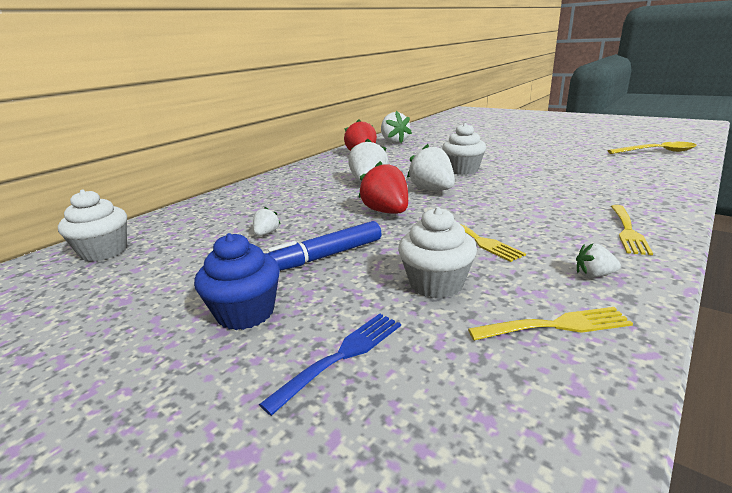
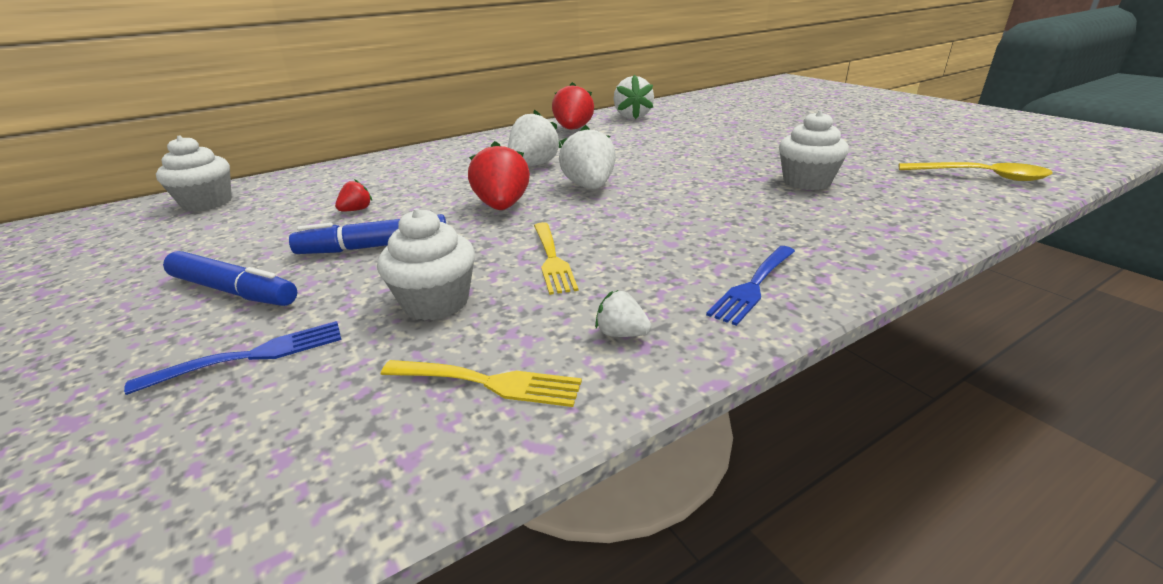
camera: 20 degrees right, 5 degrees up
blue cupcake [194,233,280,330] -> blue marker [163,251,297,306]
white strawberry [253,207,281,236] -> red strawberry [335,179,372,211]
white cupcake [442,123,486,175] -> white cupcake moved to [779,110,849,190]
yellow fork [611,205,653,255] -> blue fork [706,246,795,326]

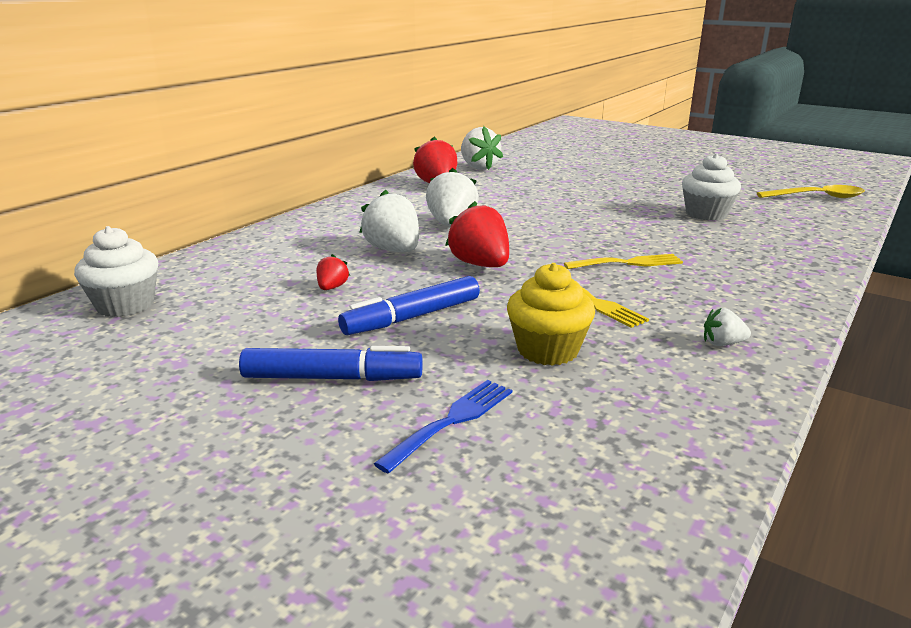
camera: 25 degrees left, 5 degrees down
white cupcake [377,208,475,321] -> yellow cupcake [507,263,595,366]
yellow fork [380,360,582,407] -> yellow fork moved to [564,254,683,269]
white strawberry [559,125,616,189] -> white strawberry moved to [359,190,419,252]
blue fork [706,246,795,326] -> none

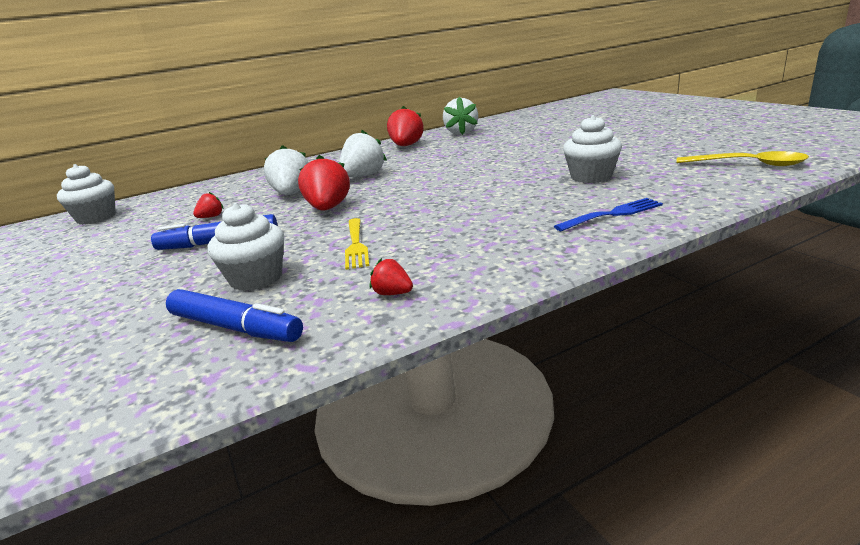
camera: 30 degrees right, 0 degrees up
blue marker [239,346,423,381] -> blue marker moved to [166,289,303,342]
blue fork [373,380,512,474] -> blue fork moved to [554,198,663,231]
yellow cupcake [507,263,595,366] -> white cupcake [208,203,284,291]
yellow fork [564,254,683,269] -> none
white strawberry [704,308,751,346] -> red strawberry [370,258,413,295]

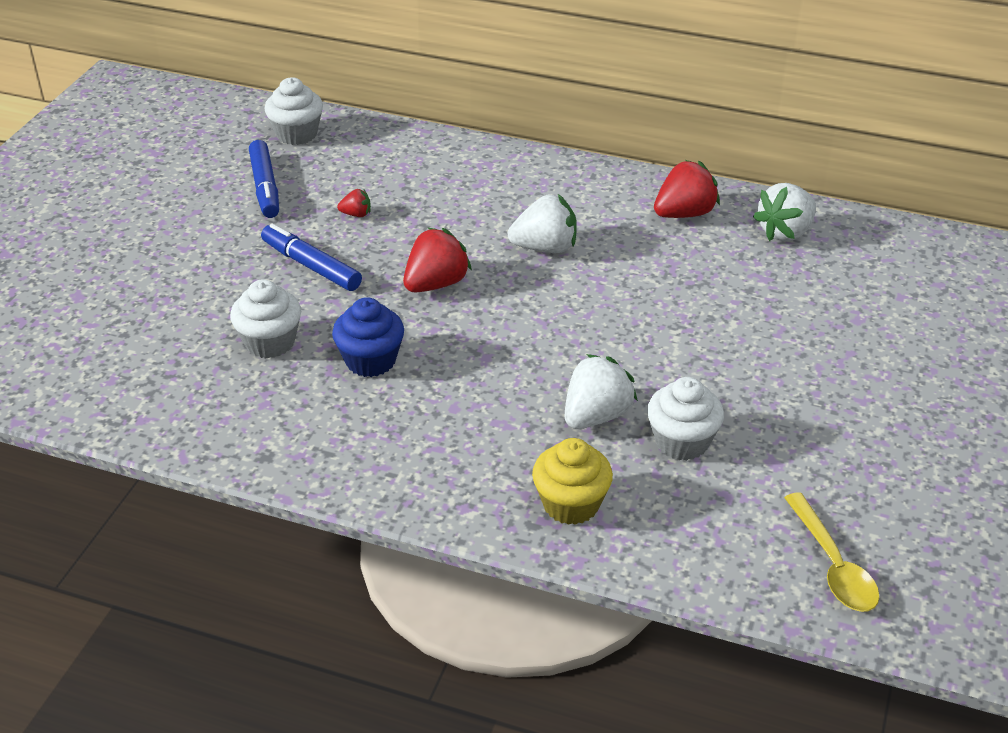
camera: 45 degrees right, 15 degrees up
blue marker [166,289,303,342] -> blue marker moved to [249,140,279,218]
white strawberry [264,145,309,195] -> white strawberry moved to [565,354,638,429]
yellow fork [345,218,369,270] -> blue cupcake [332,297,404,377]
red strawberry [370,258,413,295] -> none
blue fork [554,198,663,231] -> yellow cupcake [532,438,613,525]

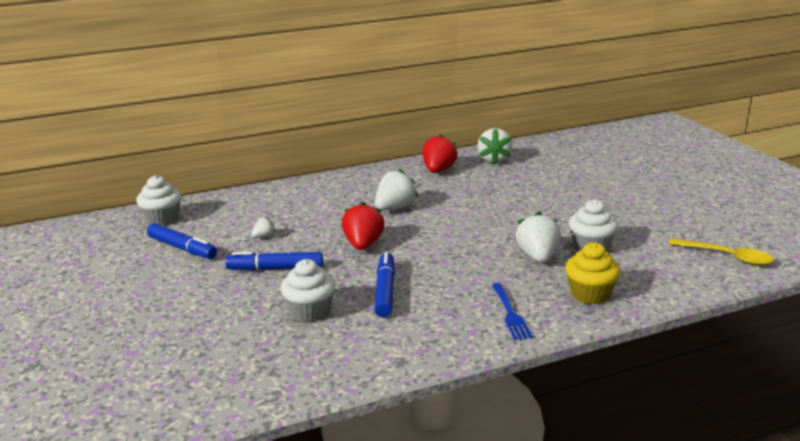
camera: 40 degrees left, 15 degrees down
blue cupcake [332,297,404,377] -> blue marker [374,252,395,317]
red strawberry [337,189,371,217] -> white strawberry [251,217,276,238]
none -> blue fork [492,283,533,340]

